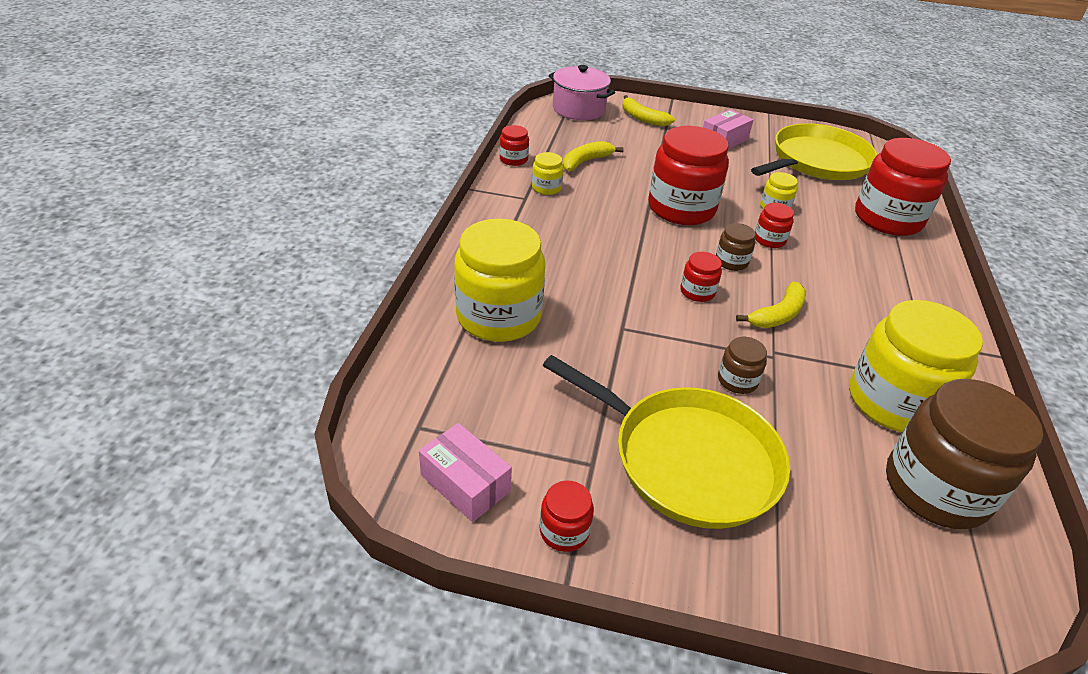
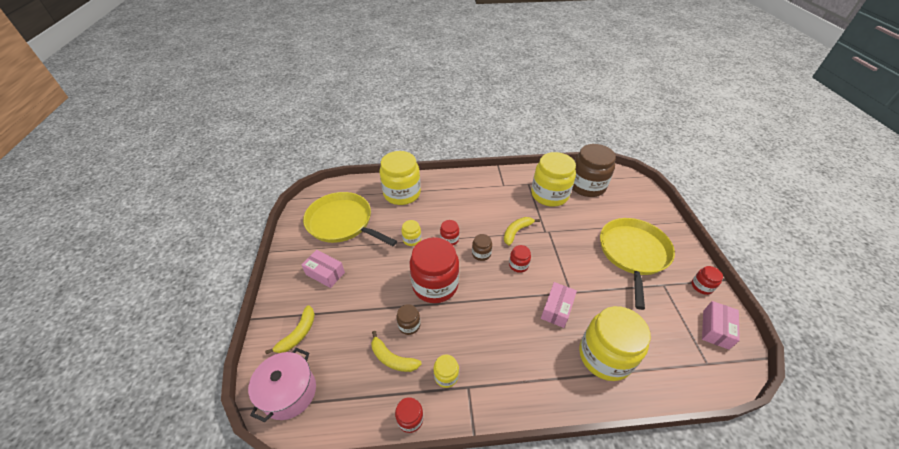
camera: 105 degrees left, 5 degrees up
brown jar [718,337,767,394] -> brown jar moved to [396,304,420,335]
yellow banana [736,282,806,328] -> yellow banana turned 75 degrees counterclockwise [504,217,540,245]
red jar [855,138,951,236] -> yellow jar [379,151,421,205]
none -> pink box [541,282,577,328]

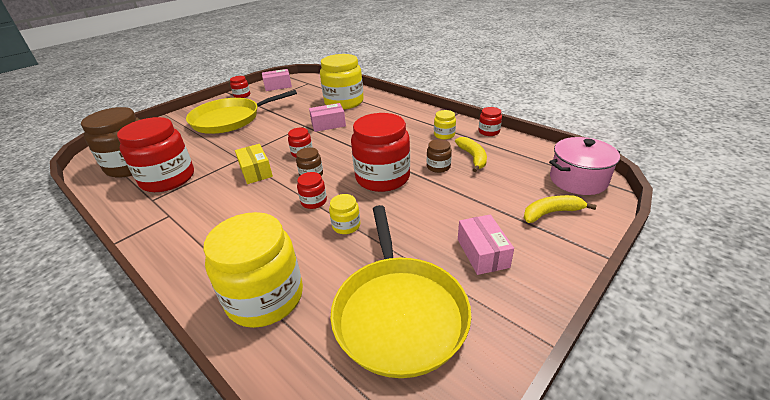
camera: 130 degrees left, 10 degrees down
yellow banana [504,217,540,245] -> yellow box [235,144,273,184]
yellow jar [531,152,576,207] -> red jar [117,117,194,192]

